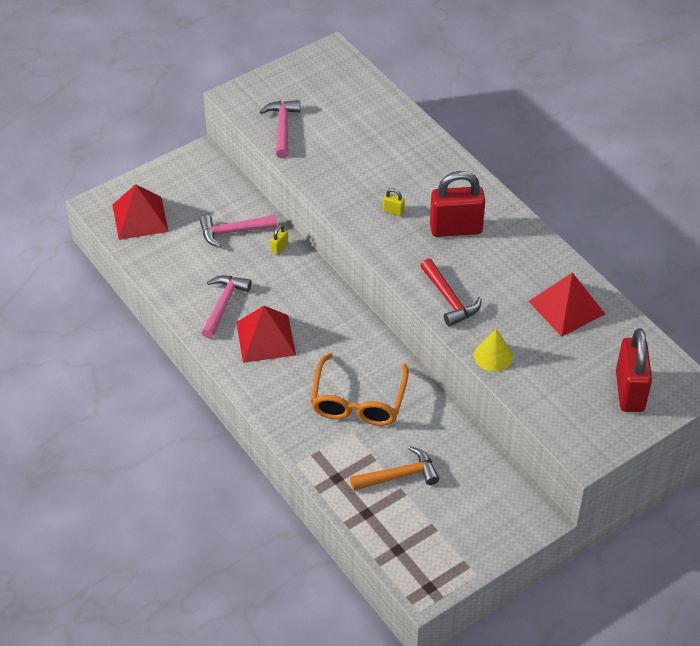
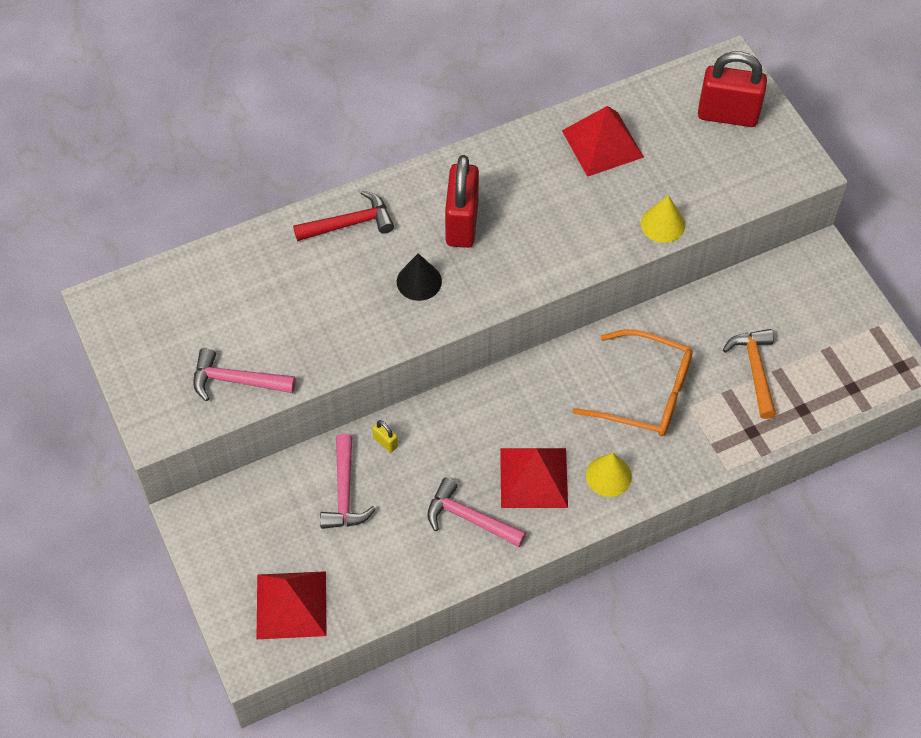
camera: 80 degrees left, 10 degrees up
yellow padlock [383,188,405,216] -> black cone [397,253,442,301]
red hammer [420,258,482,327] -> red hammer moved to [293,190,394,241]
none -> yellow cone [586,453,632,497]

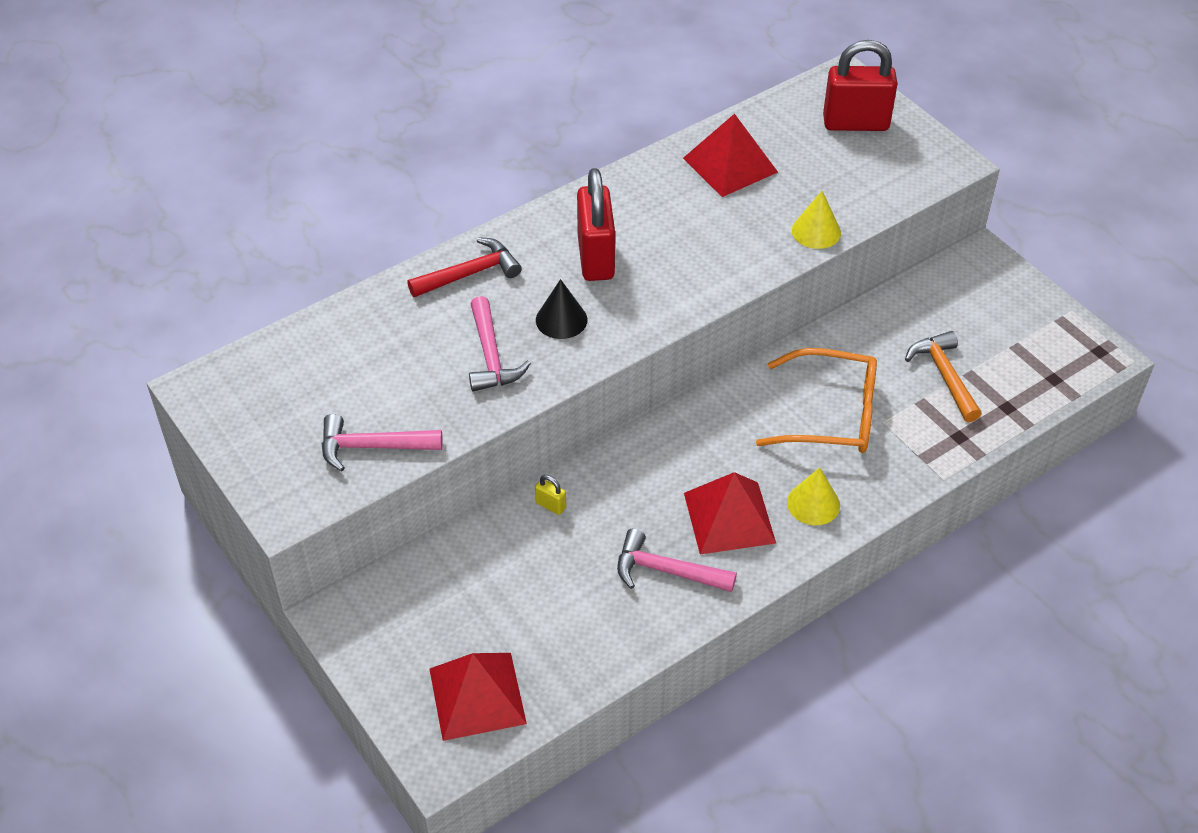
camera: 10 degrees left, 10 degrees down
pink hammer [320,434,376,529] -> pink hammer moved to [469,296,531,392]

